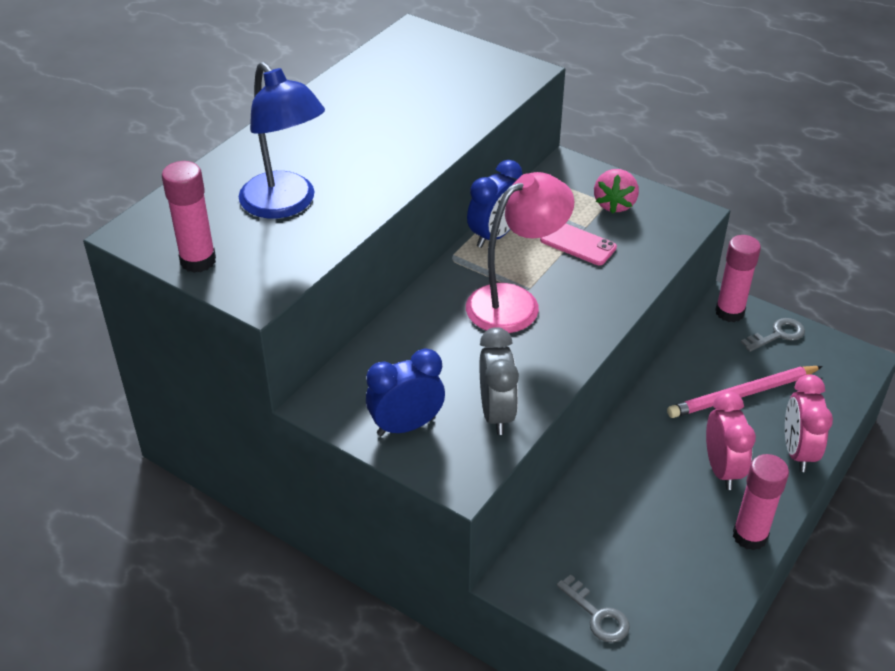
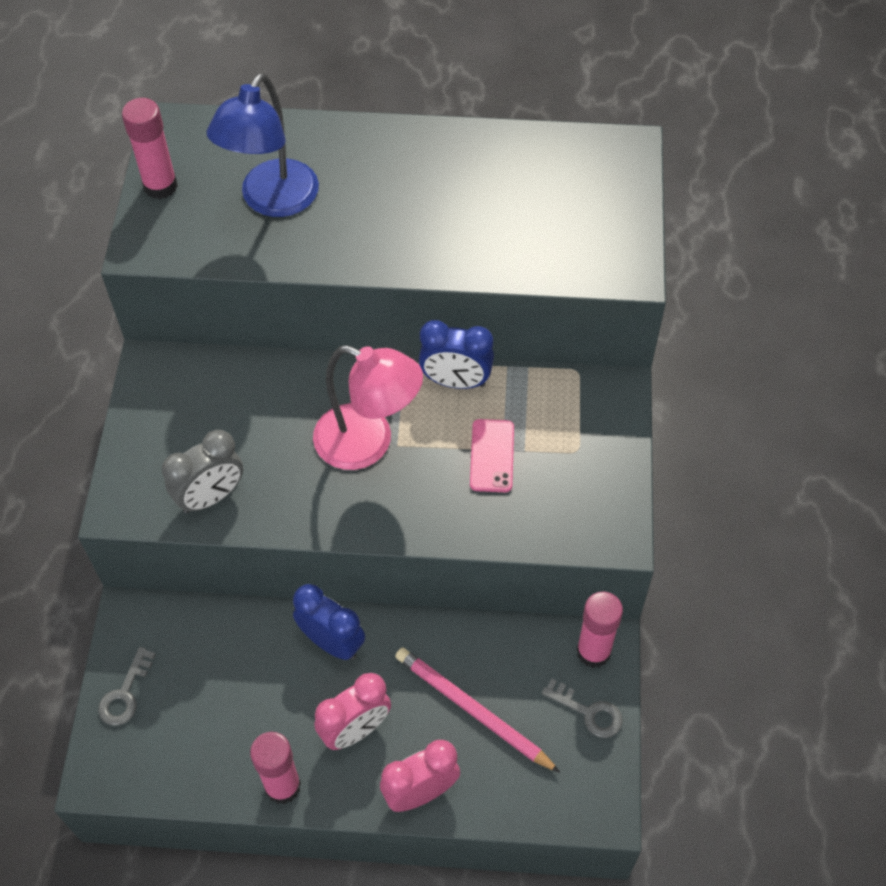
camera: 60 degrees right, 15 degrees up
blue clock [366,349,445,436] -> blue clock moved to [293,584,365,660]
pink strawberry [594,169,639,214] -> none

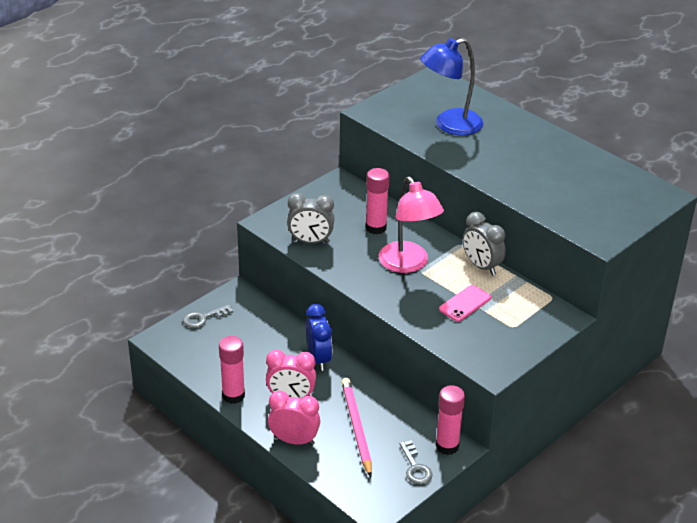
camera: 40 degrees right, 20 degrees down
pink glue stick [122,98,178,199] -> pink glue stick moved to [365,168,389,234]
blue clock [419,320,494,389] -> grey clock [463,212,506,275]

